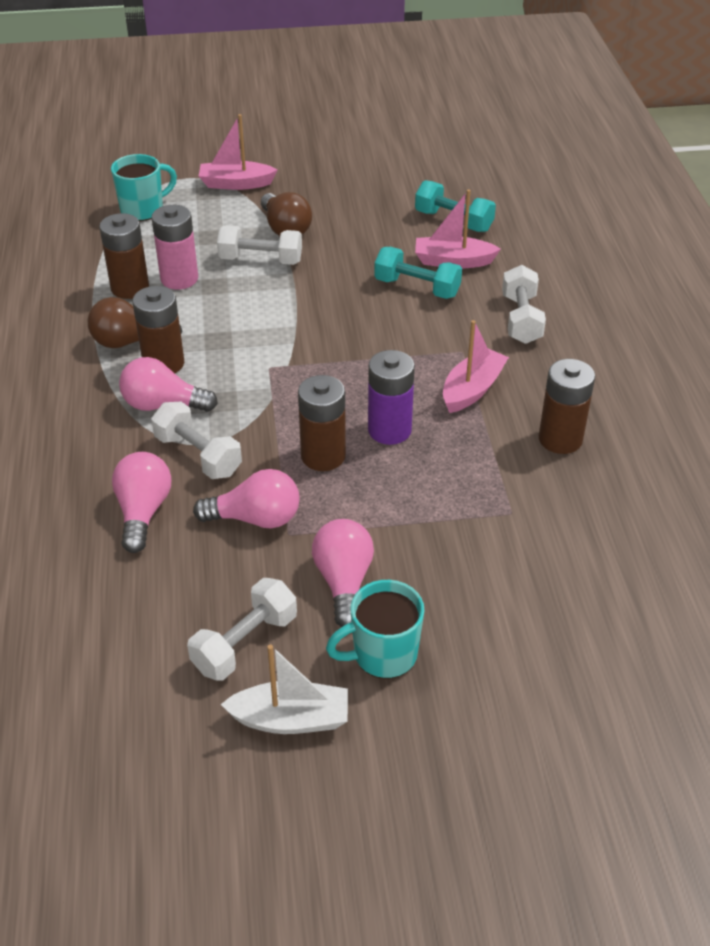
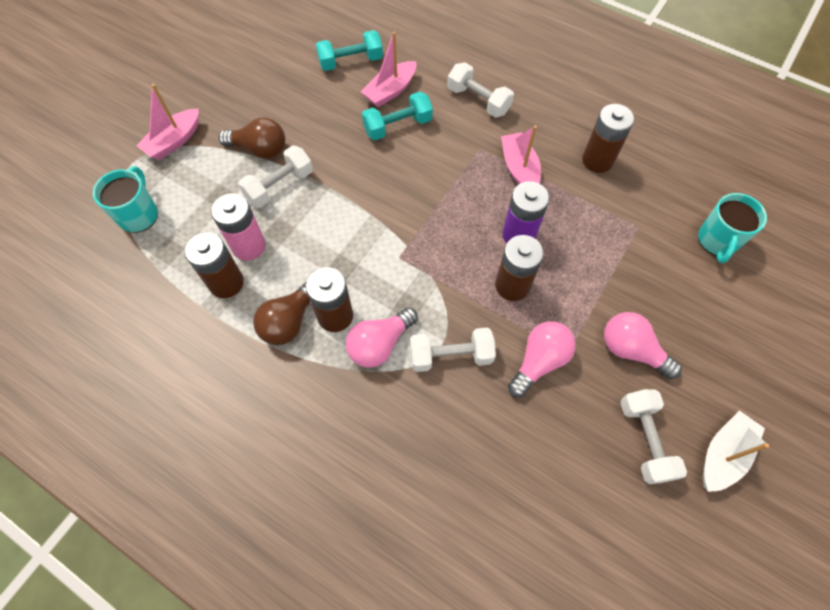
camera: 50 degrees left, 20 degrees up
pink light bulb [112,452,171,553] -> none
turquoise mug [326,580,425,679] -> turquoise mug moved to [698,193,767,263]

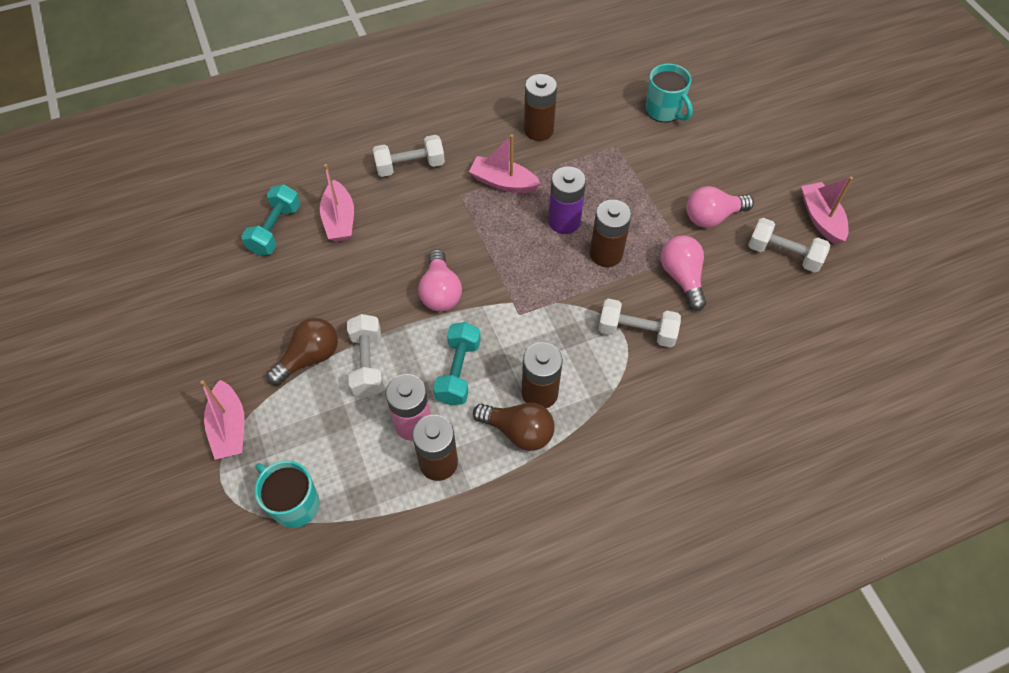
camera: 55 degrees left, 5 degrees down
brown light bulb [253,282,310,345] -> brown light bulb turned 45 degrees counterclockwise [473,403,554,451]
pink light bulb [346,307,418,368] -> pink light bulb moved to [418,249,462,312]
turquoise dumbbell [362,92,433,140] -> turquoise dumbbell moved to [433,322,481,405]
white dumbbell [410,327,496,372] -> white dumbbell turned 75 degrees clockwise [598,299,681,348]
white boat [703,411,769,492] -> pink boat [801,177,853,245]

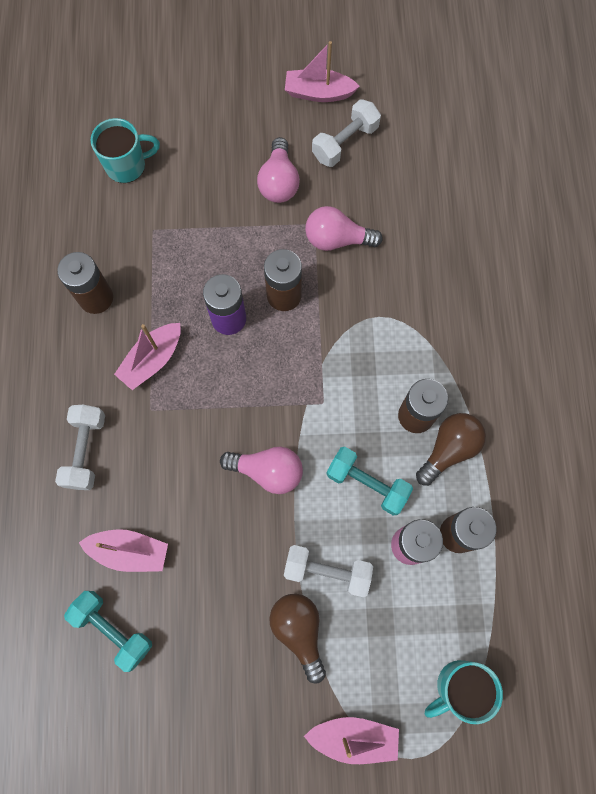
camera: 70 degrees left, 15 degrees up
white dumbbell [598,299,681,348] -> none

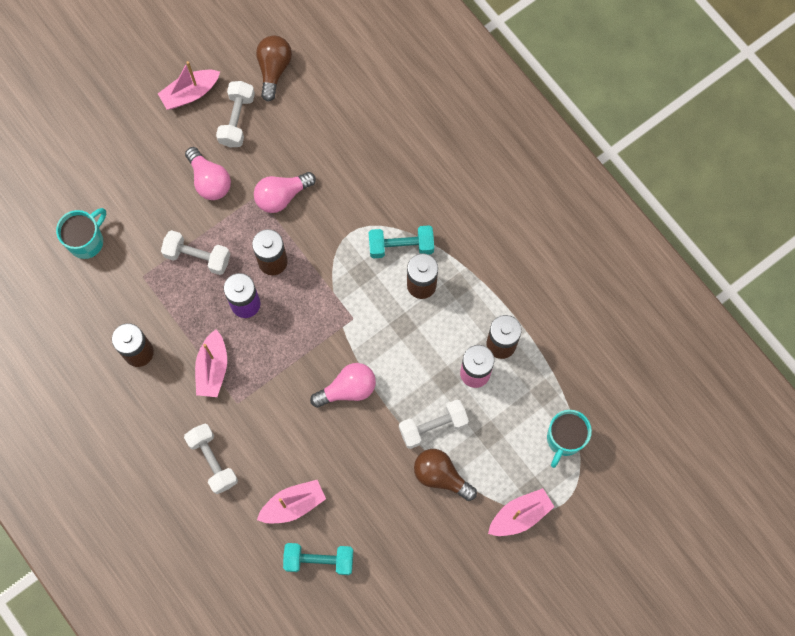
camera: 35 degrees left, 0 degrees up
turquoise dumbbell [326,447,413,515] -> turquoise dumbbell moved to [369,225,434,259]
brown light bulb [416,413,486,486] -> brown light bulb moved to [256,35,292,102]
none -> white dumbbell [161,230,230,275]

